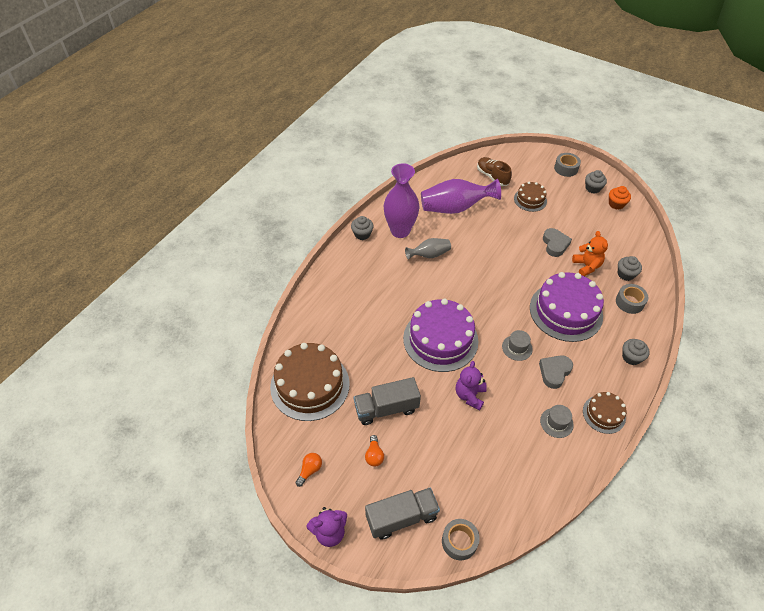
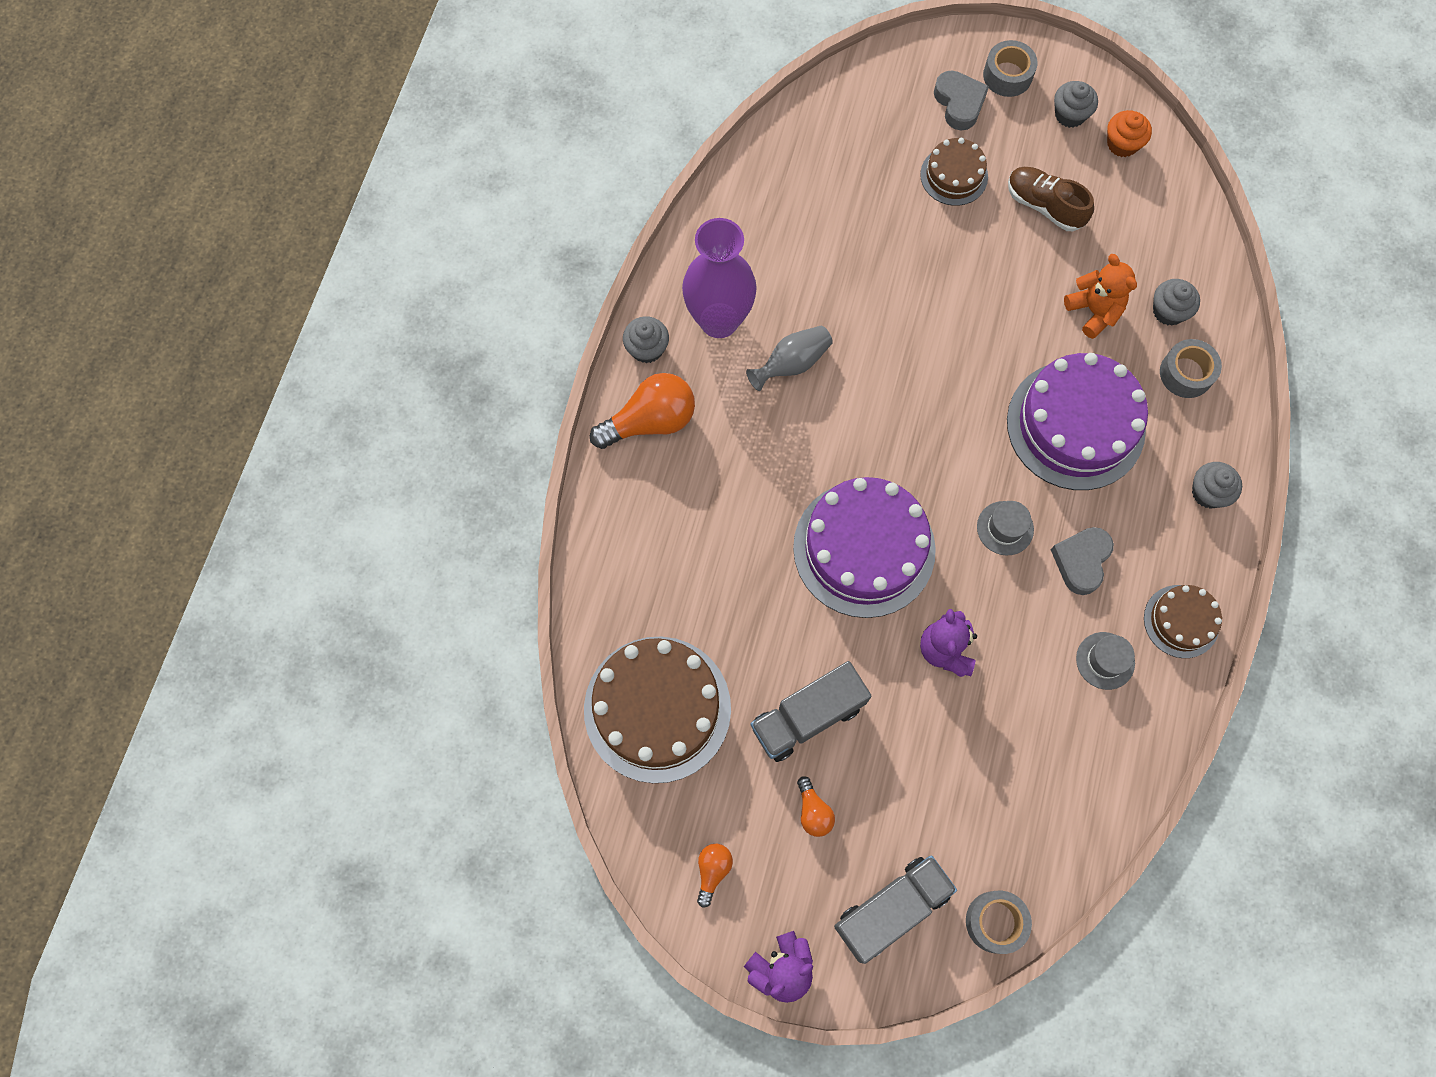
camera: 15 degrees left, 20 degrees up
purple vase [421,179,501,214] -> none
brown shoe [477,157,512,186] -> brown shoe moved to [1008,167,1094,231]
grey heart [543,228,572,257] -> grey heart moved to [934,71,989,131]
none -> orange light bulb [590,373,695,449]

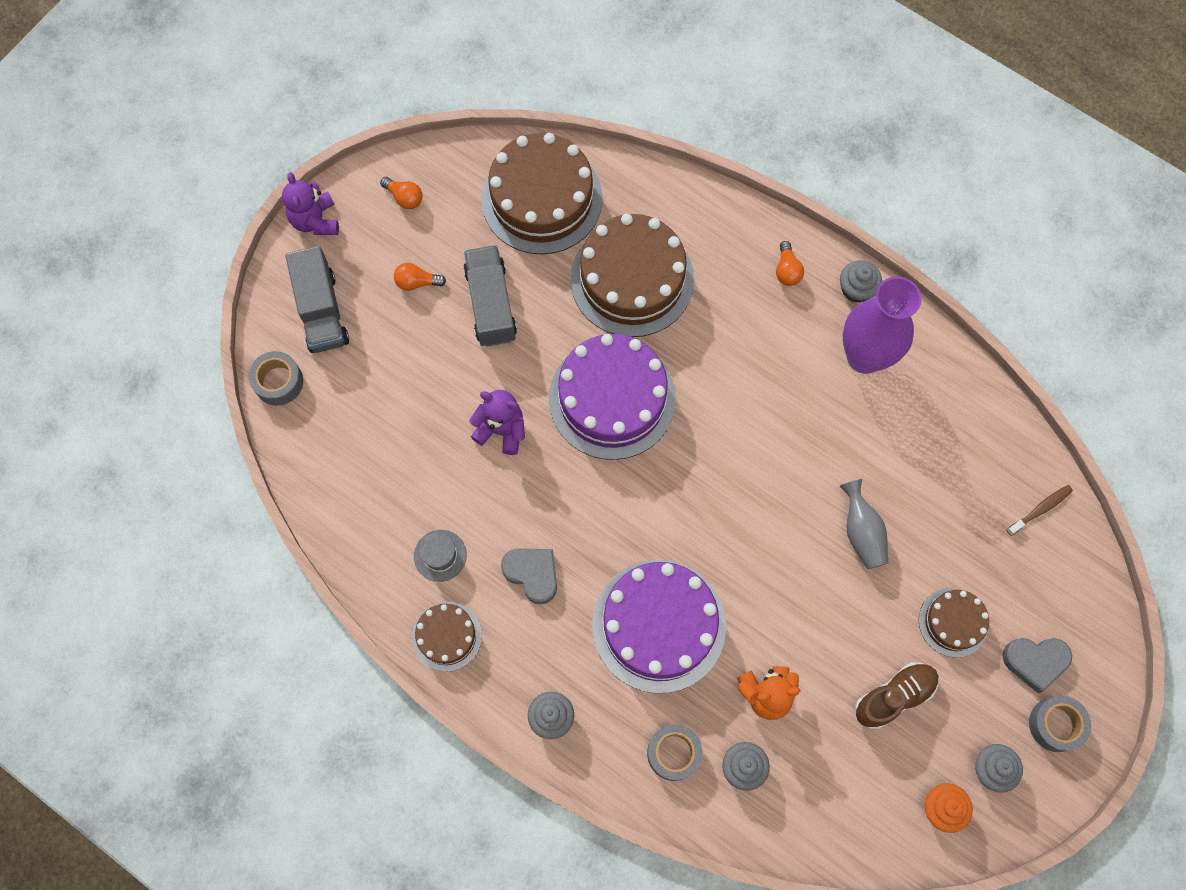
camera: 110 degrees right, 0 degrees up
orange light bulb [590,373,695,449] -> orange light bulb [776,241,804,286], size x0.51
grey vase [746,326,833,391] -> grey vase moved to [839,479,888,569]
grey hat [977,501,1034,555] -> none
none -> brown cake [570,214,694,337]
none -> brown toothbrush [1006,485,1073,536]

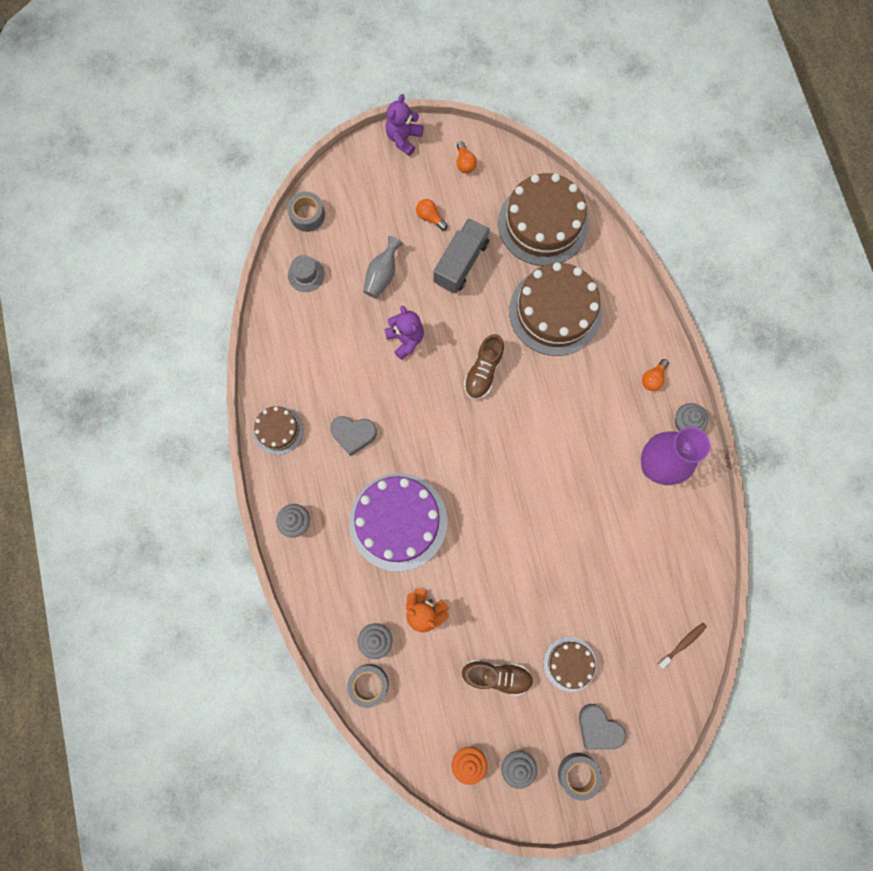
camera: 40 degrees right, 5 degrees up
grey truck [285,246,349,353] -> none
grey hat [414,530,467,582] -> grey hat moved to [288,255,325,292]
grey heart [501,548,557,604] -> grey heart turned 105 degrees clockwise [330,416,377,456]
purple cake [549,334,676,460] -> brown shoe [464,334,504,399]
grey tape [647,724,702,781] -> grey tape moved to [347,664,389,708]
grey vase [839,479,888,569] -> grey vase moved to [363,236,403,298]
brown toothbrush [1006,485,1073,536] -> brown toothbrush turned 45 degrees counterclockwise [658,623,707,669]

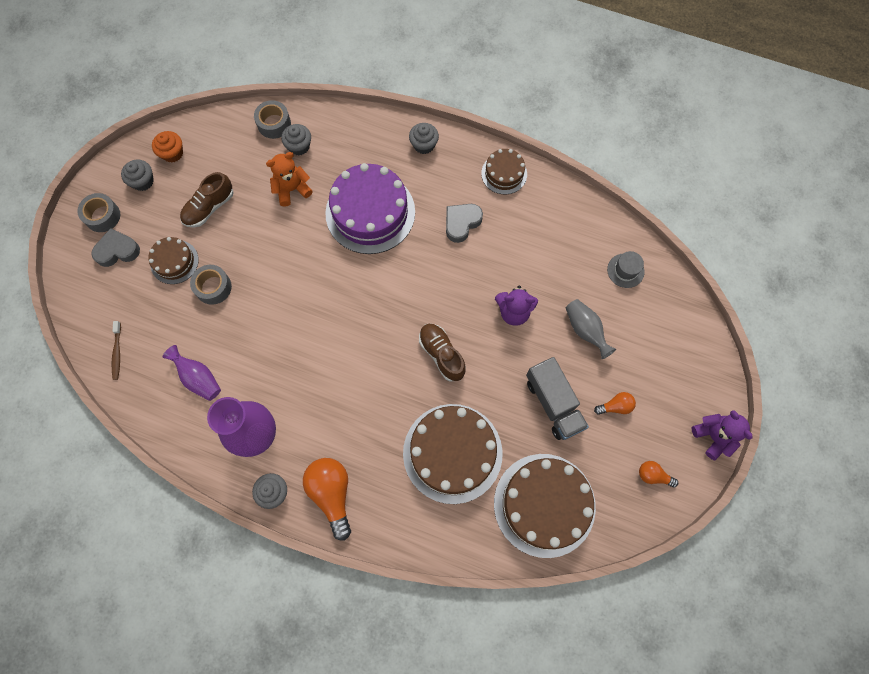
camera: 125 degrees right, 5 degrees down
grey tape [287,191,325,232] -> grey tape moved to [190,265,232,305]
orange light bulb [642,359,669,391] -> orange light bulb [303,458,351,540], size x1.94
none -> purple vase [163,345,221,401]

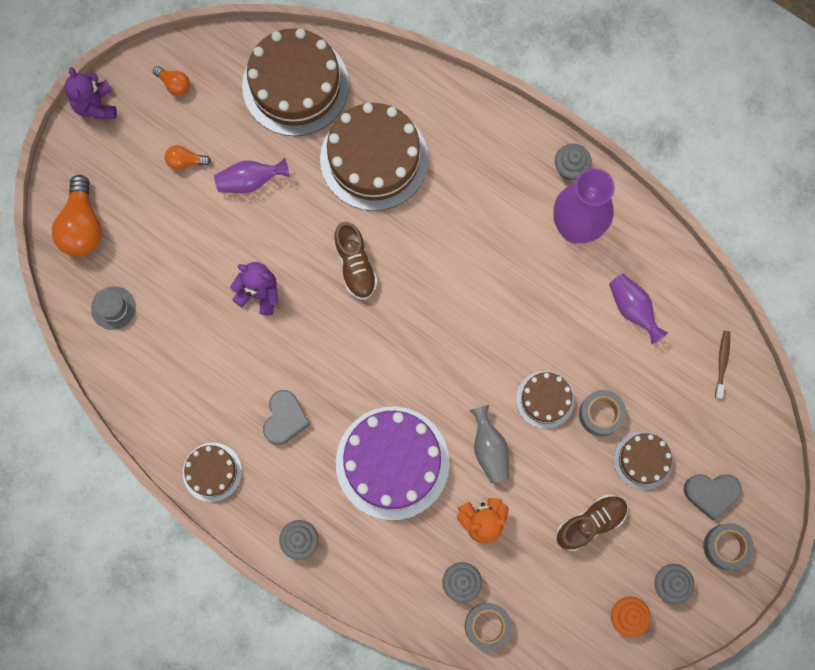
camera: 165 degrees left, 5 degrees up
orange light bulb [303,458,351,540] -> orange light bulb moved to [52,175,102,257]
grey heart [446,204,483,243] -> grey heart turned 45 degrees counterclockwise [263,390,311,445]
grey truck [526,357,589,440] -> purple vase [214,158,289,193]
grey vase [566,299,616,359] -> grey vase moved to [469,405,509,483]
none -> brown cake [516,371,575,429]

